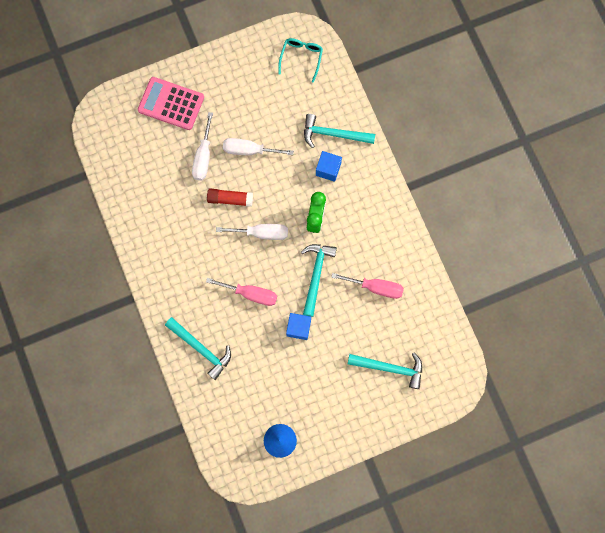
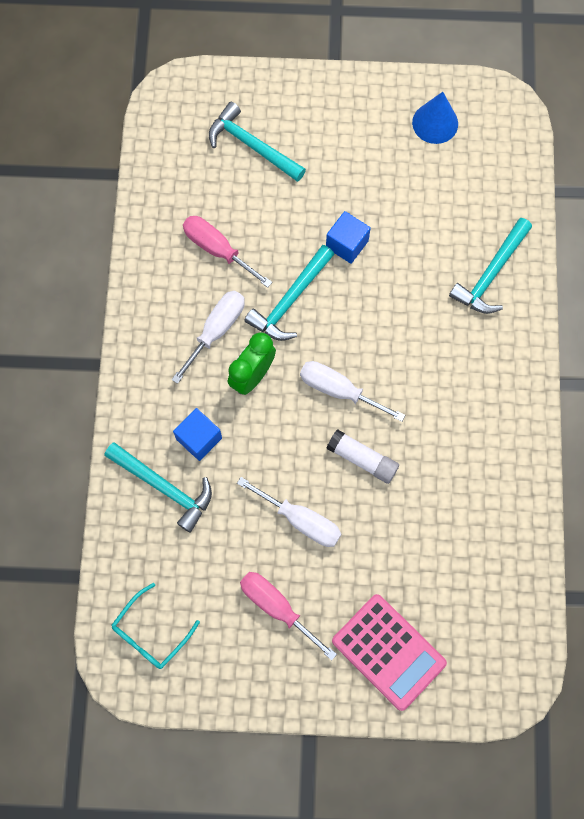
camera: 155 degrees left, 5 degrees down
turquoise hammer [165,317,231,380] -> turquoise hammer turned 120 degrees counterclockwise [449,218,532,314]
white screwdriver [192,112,213,180] -> white screwdriver moved to [172,291,245,384]
pink screwdriver [206,278,277,306] -> pink screwdriver moved to [240,572,337,660]
red glue stick [207,188,253,207] -> white glue stick [326,429,399,484]

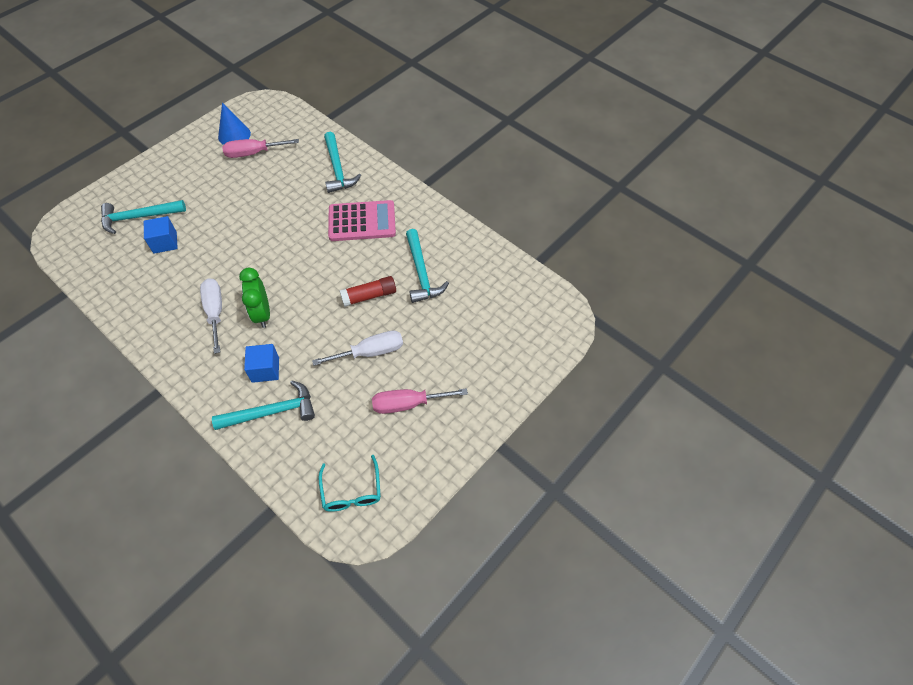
camera: 50 degrees left, 15 degrees down
pink screwdriver [183,216,272,288] -> pink screwdriver moved to [222,139,299,158]
turquoise hammer [244,245,334,341] -> turquoise hammer moved to [406,229,449,303]
white screwdriver [300,361,405,422] -> none
blue cube [326,211,371,264] -> blue cube moved to [144,216,178,254]
white glue stick [326,429,399,484] -> red glue stick [340,276,396,307]
pink calculator [332,594,447,711] -> pink calculator moved to [328,200,396,241]

